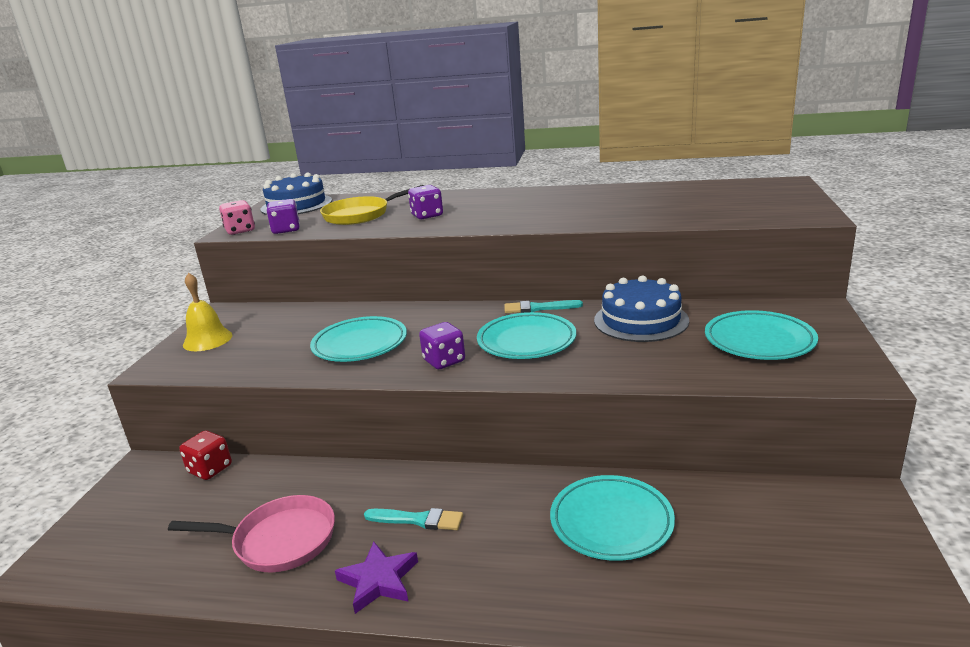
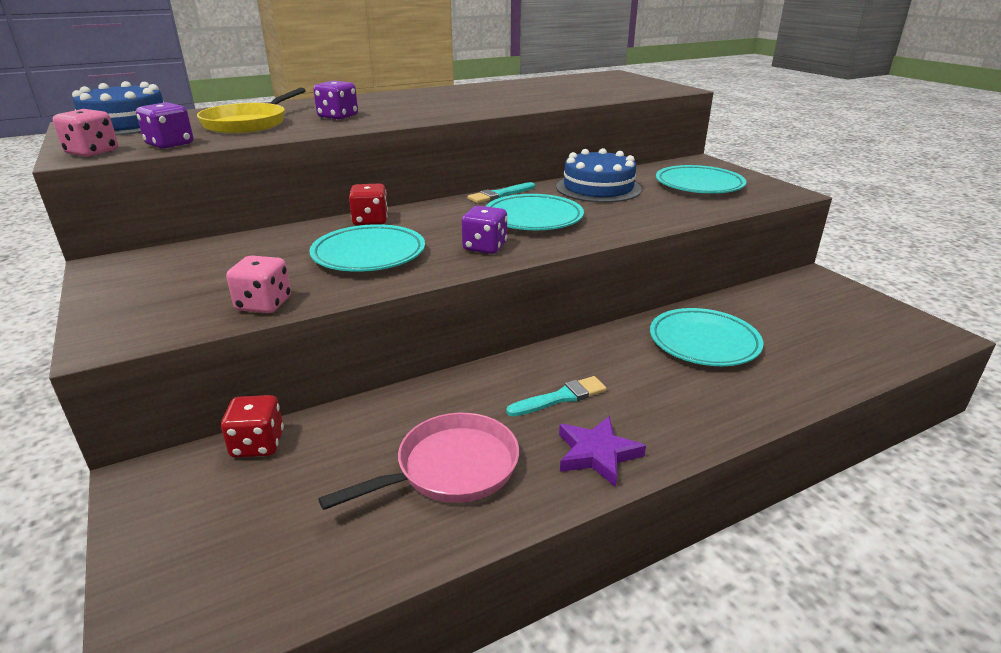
camera: 40 degrees left, 5 degrees up
yellow bell [183,273,232,351] -> none
none -> pink dice [226,255,291,313]
none -> red dice [349,183,388,226]

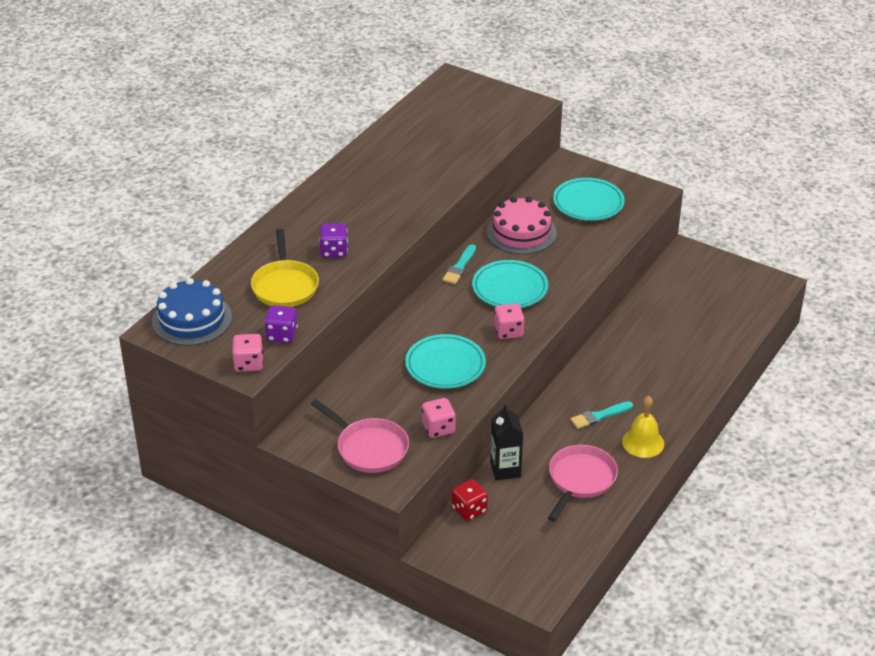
camera: 30 degrees left, 10 degrees up
red dice [349,183,388,226] -> none
purple dice [462,206,507,254] -> pink dice [494,303,525,339]
turquoise brush [506,376,607,417] -> turquoise brush turned 150 degrees counterclockwise [570,401,633,429]
blue cake [556,148,642,203] -> pink cake [487,197,557,254]
purple star [559,416,646,487] -> yellow bell [622,396,664,458]
turquoise plate [650,308,763,366] -> none
none -> pink pan [311,399,409,473]
none -> black carton [490,404,523,480]

